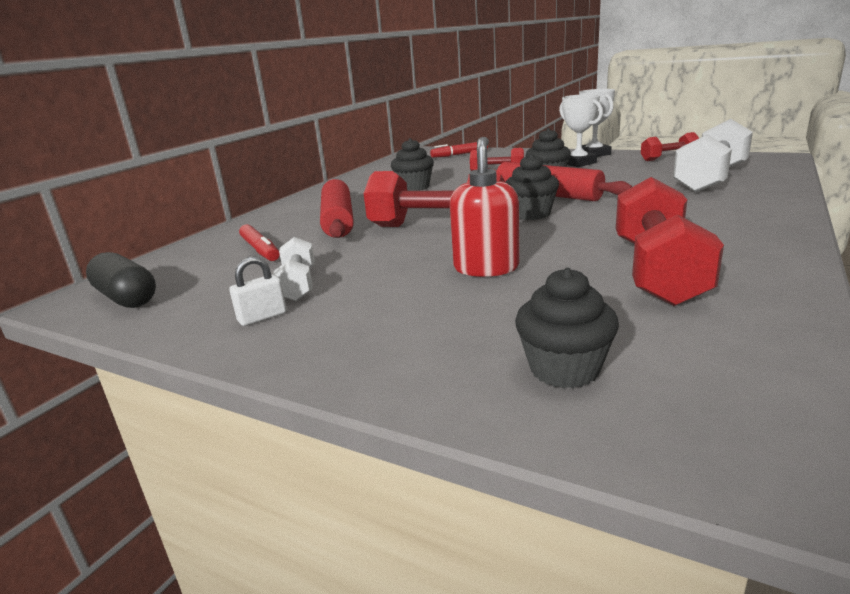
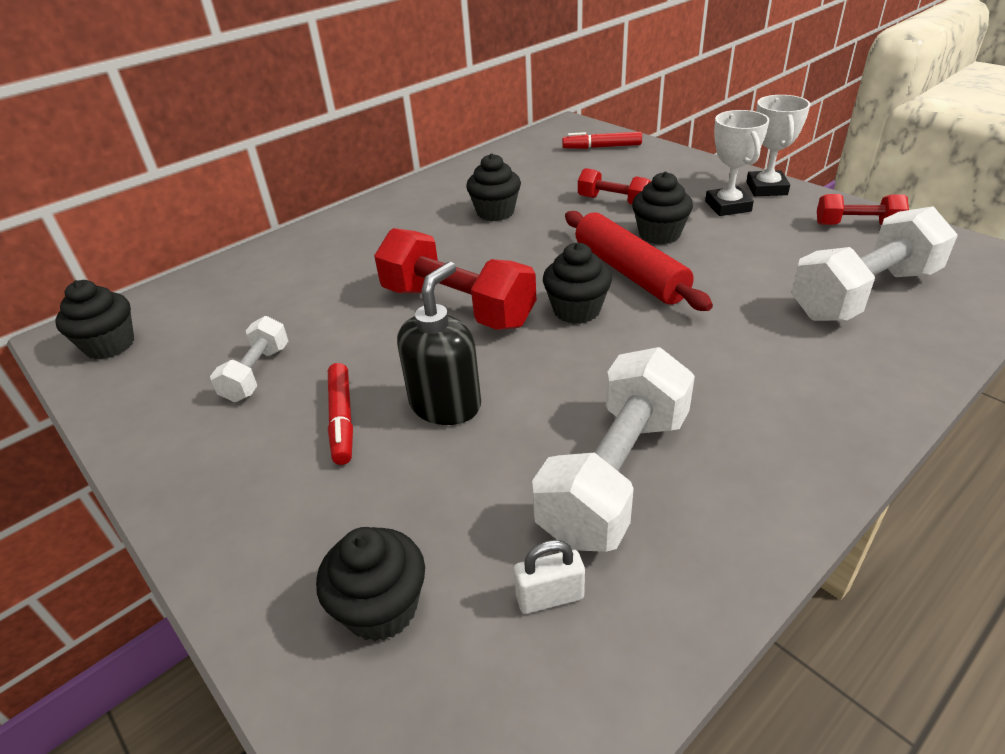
camera: 20 degrees right, 15 degrees up
black capsule [86,252,156,308] -> black cupcake [55,280,134,360]
white padlock [230,256,287,326] -> white padlock moved to [514,540,585,614]
red marker [239,224,280,261] -> red marker moved to [328,363,353,465]
red rolling pin [320,179,354,238] -> none
red soap dispenser [450,137,520,277] -> black soap dispenser [397,262,481,425]
red dumbbell [616,177,724,306] -> white dumbbell [532,347,695,552]

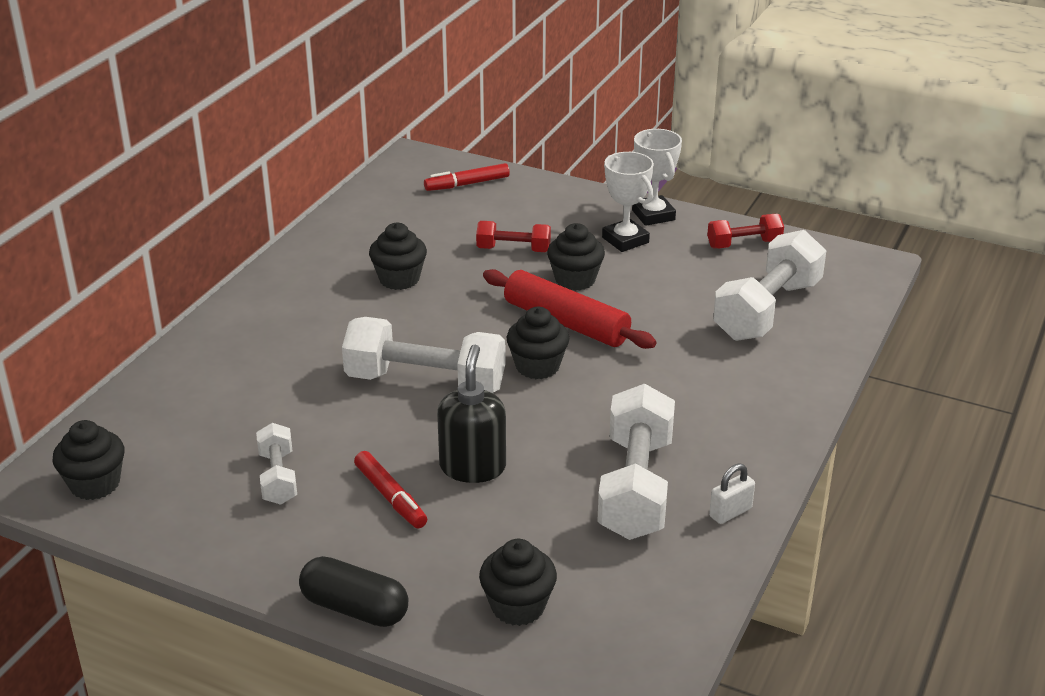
camera: 25 degrees left, 5 degrees down
red dumbbell [374,228,536,330] -> white dumbbell [342,317,506,393]
white padlock [514,540,585,614] -> white padlock moved to [709,463,755,524]
none -> black capsule [299,556,408,627]

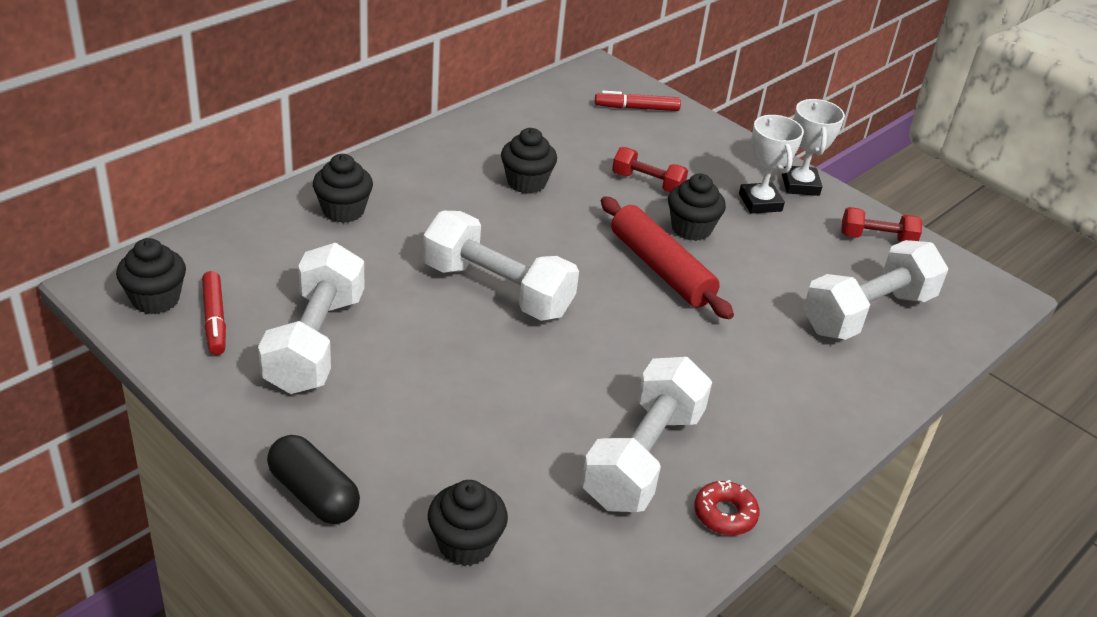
camera: 15 degrees right, 5 degrees up
white dumbbell [256,423,297,505] -> white dumbbell [258,243,364,394], size x1.87
red marker [354,451,427,529] -> red marker moved to [202,271,226,355]
black soap dispenser [437,345,506,483] -> none
black cupcake [507,307,569,379] -> black cupcake moved to [313,154,373,223]
white padlock [709,463,755,524] -> red donut [694,480,760,535]

